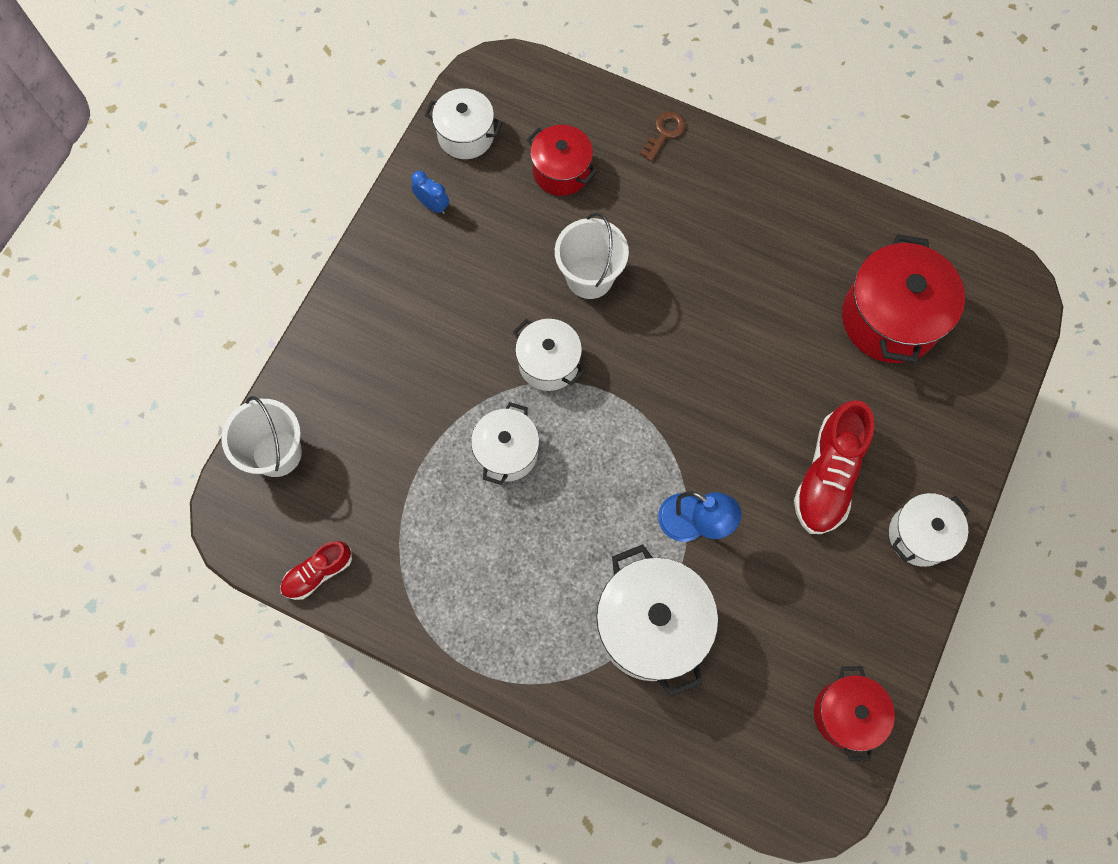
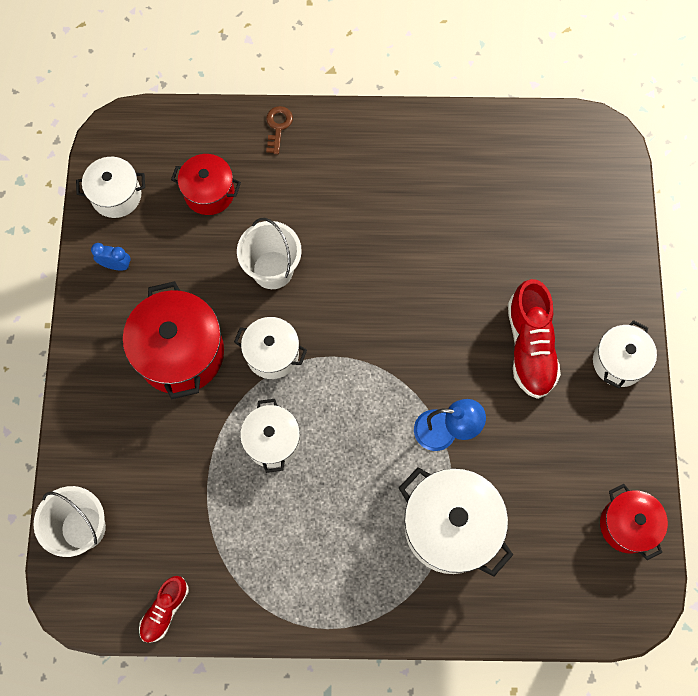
camera: 25 degrees left, 0 degrees up
red pot [842,234,965,363] -> red pot moved to [123,281,224,399]

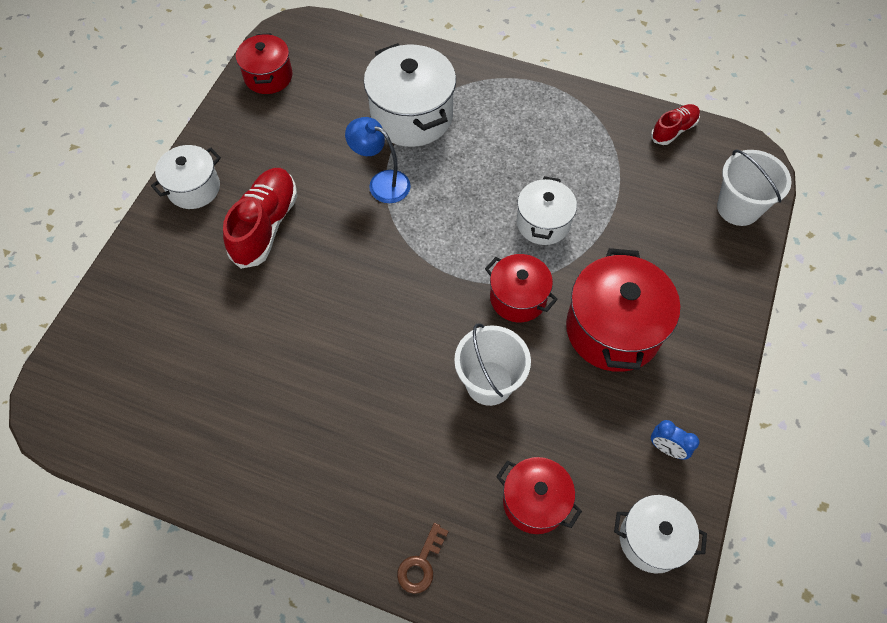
camera: 160 degrees left, 10 degrees down
white pot [234,317,307,379] -> red pot [485,254,558,322]

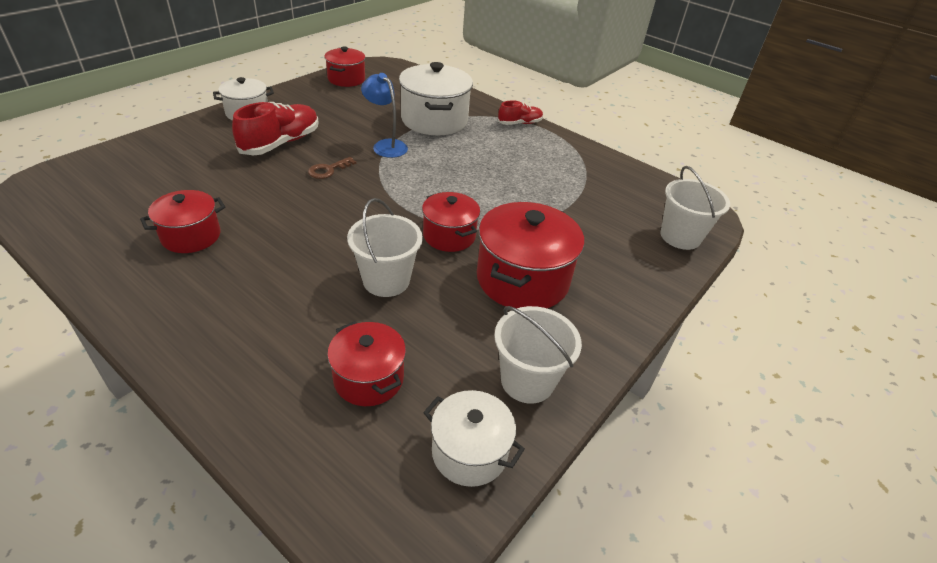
camera: 15 degrees right, 20 degrees down
brown key [397,523,449,594] -> brown key moved to [308,157,356,179]
white pot [517,176,577,245] -> none
red shoe [651,104,700,145] -> red shoe moved to [498,101,543,125]
blue clock [651,420,699,460] -> white bucket [494,306,582,404]
none -> red pot [140,190,225,253]

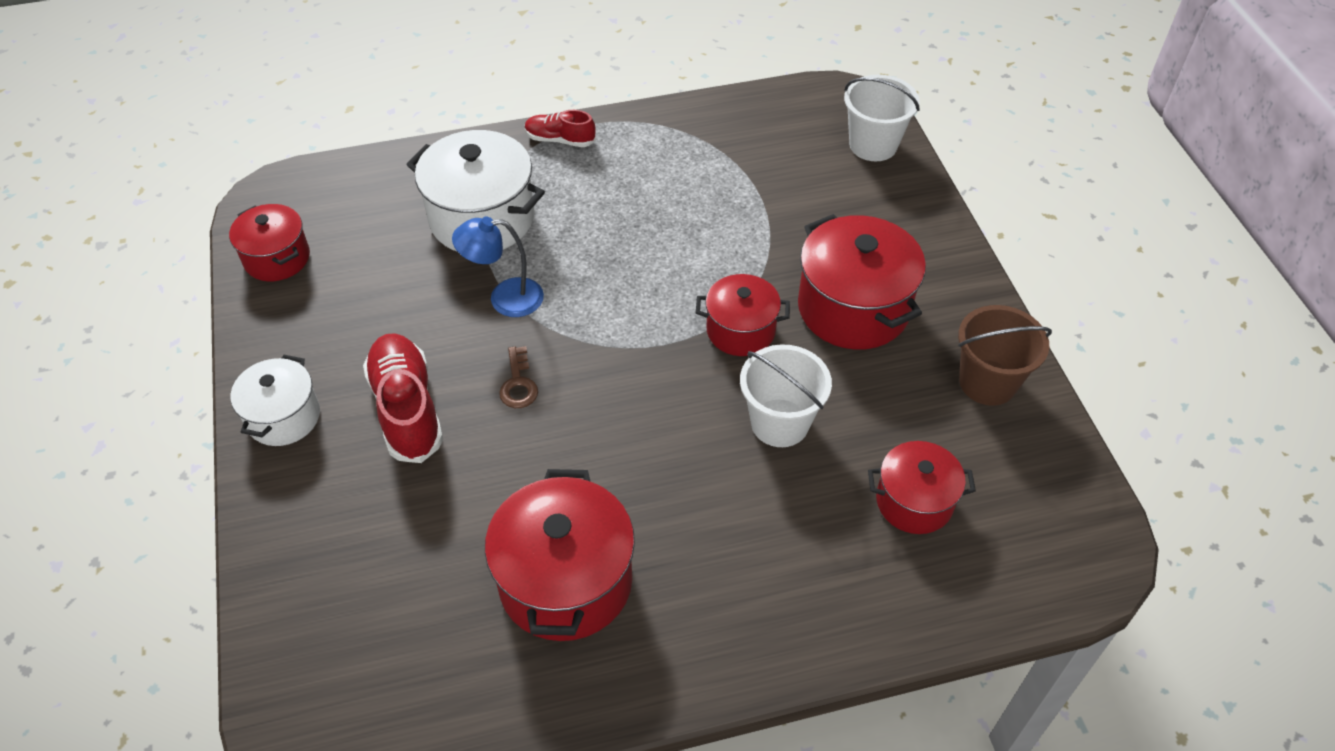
camera: 50 degrees left, 10 degrees up
red pot [140,190,225,253] -> red pot [485,469,635,641], size x1.65
white pot [423,390,525,487] -> none
white bucket [494,306,582,404] -> brown bucket [958,305,1052,406]
red shoe [498,101,543,125] -> red shoe turned 90 degrees counterclockwise [525,110,596,147]

